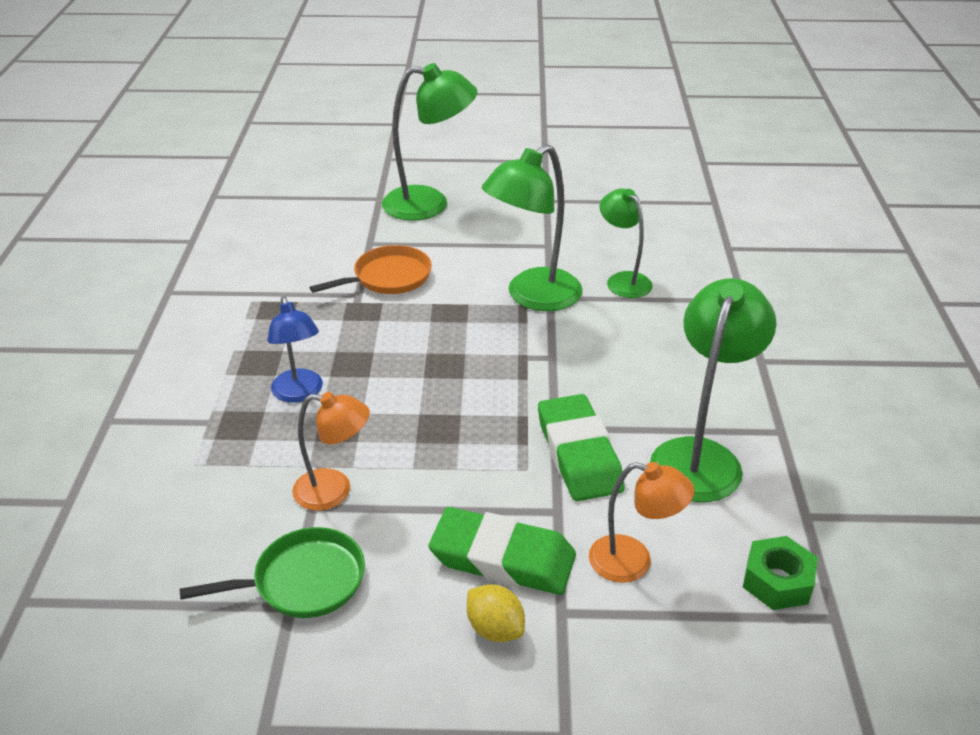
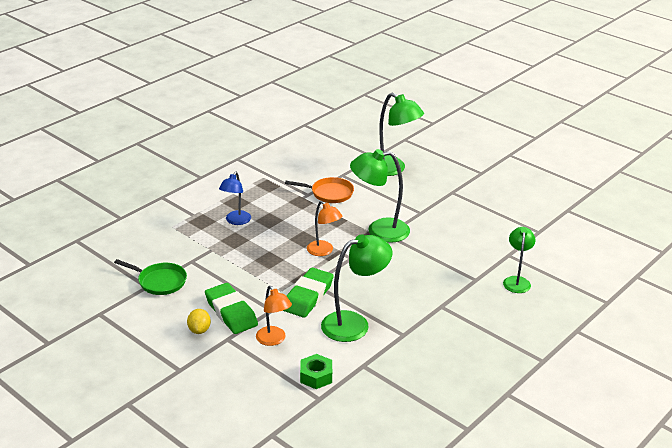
camera: 40 degrees right, 5 degrees down
orange lamp [292,392,370,511] -> orange lamp moved to [307,201,342,256]
green lamp [600,189,652,298] -> green lamp moved to [503,227,536,293]

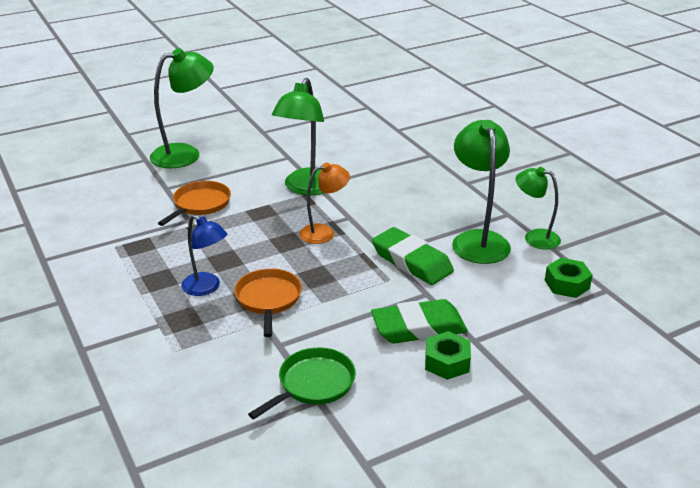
camera: 70 degrees left, 0 degrees up
yellow lemon [187,309,211,334] -> green nut [425,331,471,380]
orange lamp [256,286,292,346] -> none
green lamp [503,227,536,293] -> green lamp moved to [516,167,561,250]
none -> orange pan [234,268,302,337]

